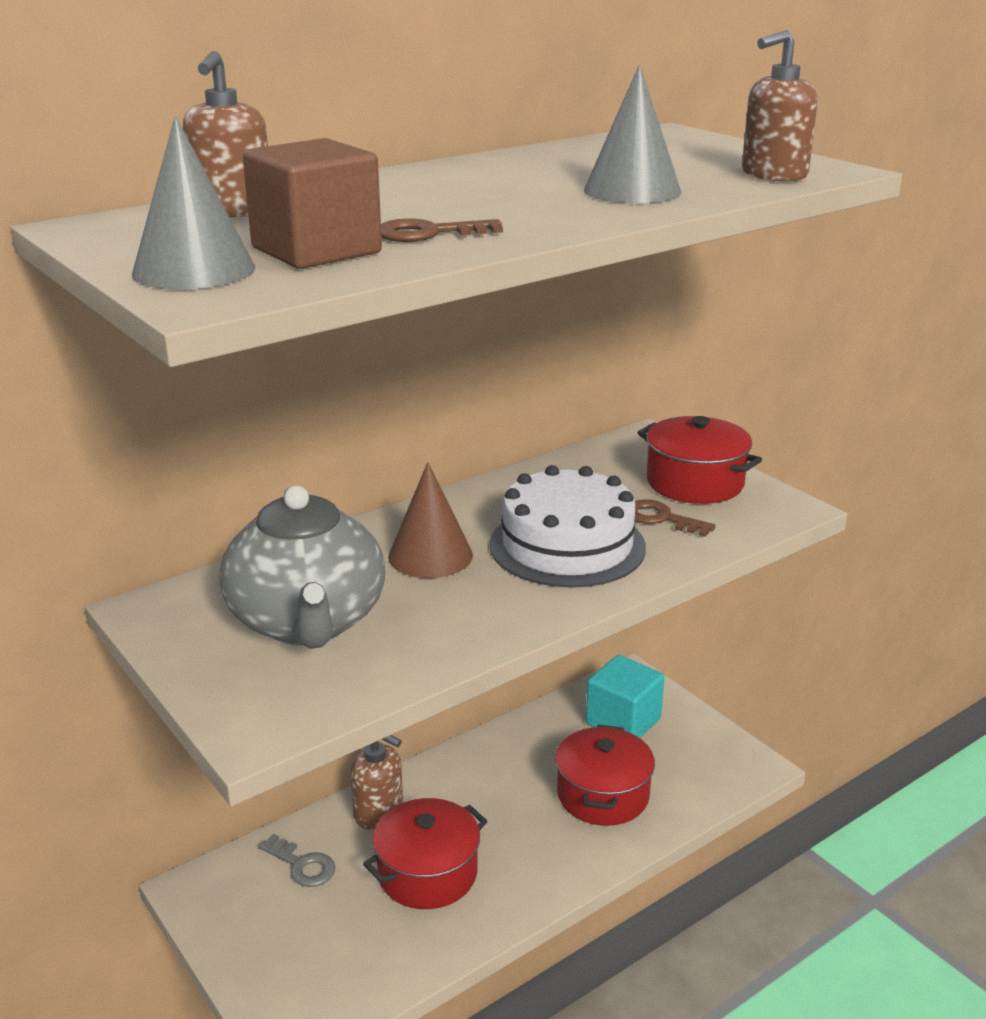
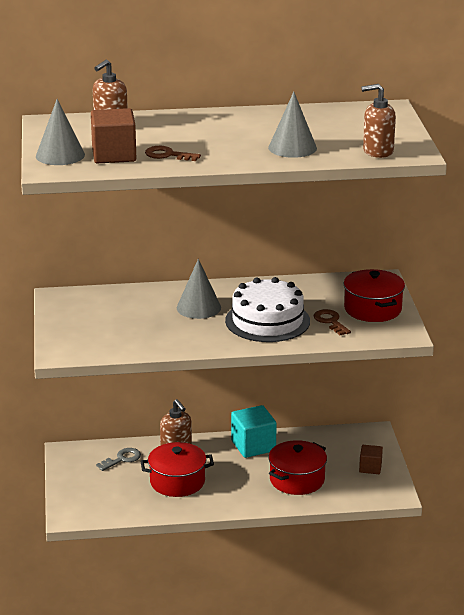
camera: 30 degrees right, 0 degrees up
grey teapot [219,486,385,649] -> none
grey key [259,834,335,887] -> grey key turned 105 degrees counterclockwise [96,448,141,471]
brown cone [388,462,473,578] -> grey cone [177,259,221,319]
turquoise cube [586,655,664,738] -> turquoise cube moved to [231,405,277,458]
none -> brown cube [359,445,383,474]

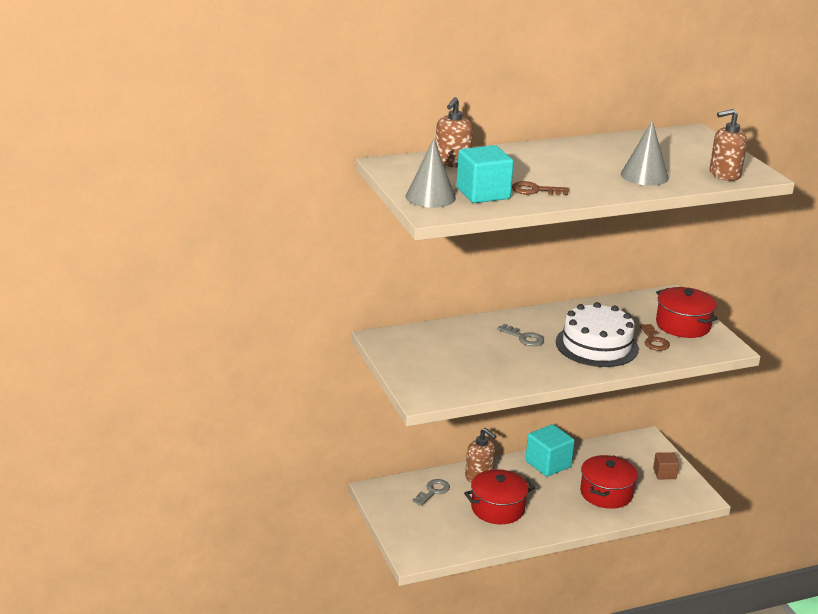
camera: 15 degrees left, 0 degrees up
brown cube [91,108,136,163] -> turquoise cube [456,145,514,203]
grey cone [177,259,221,319] -> grey key [497,324,544,346]
brown key [313,309,351,335] -> brown key turned 150 degrees counterclockwise [640,324,670,351]

